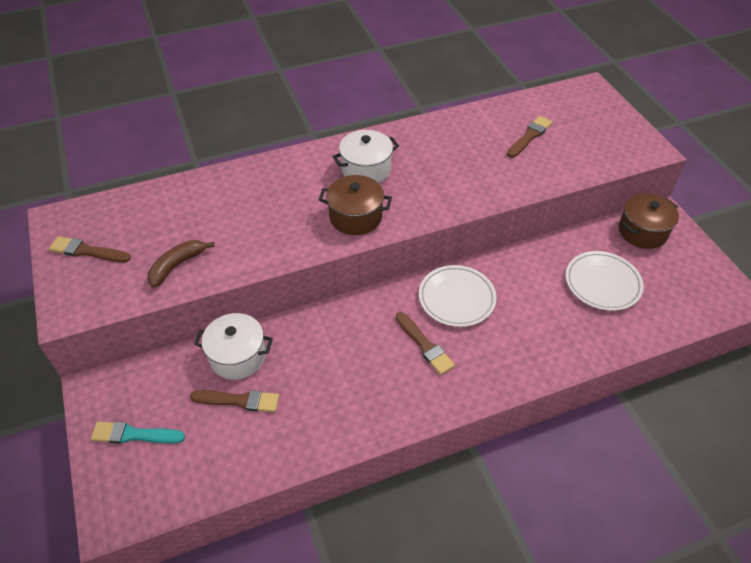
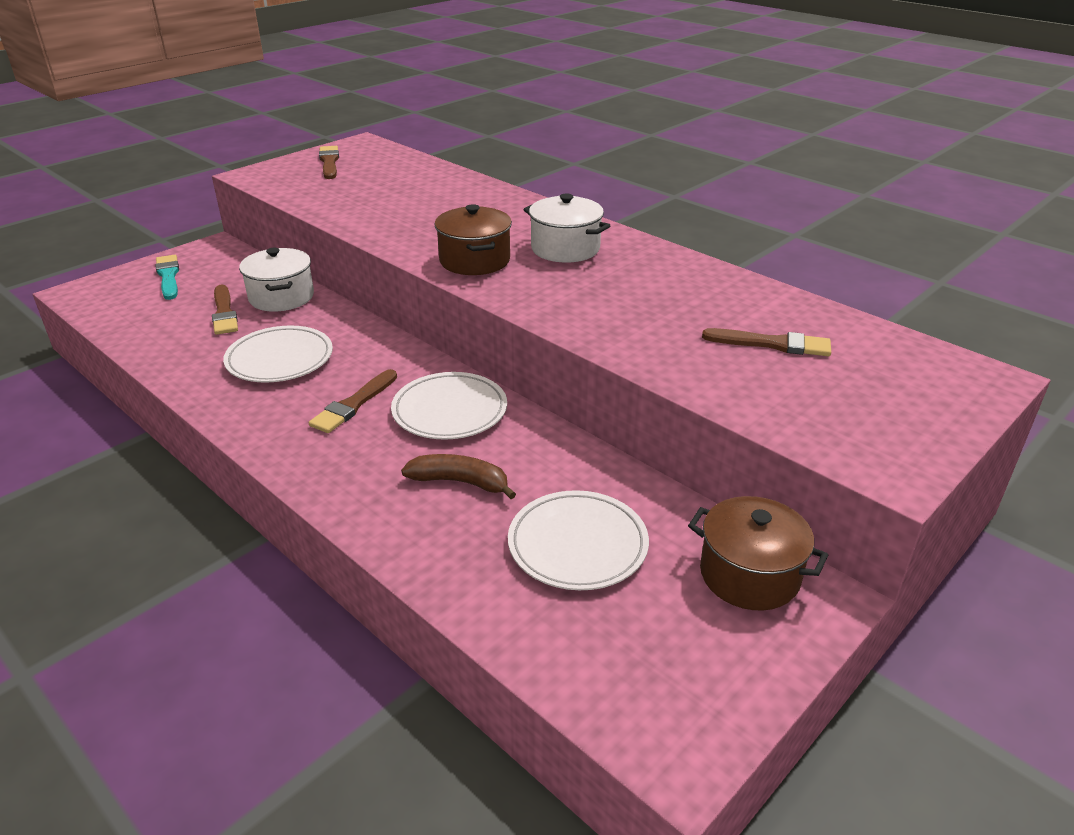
camera: 65 degrees right, 15 degrees down
brown banana [148,240,215,288] -> brown banana moved to [401,454,516,499]
none -> white plate [223,326,333,383]

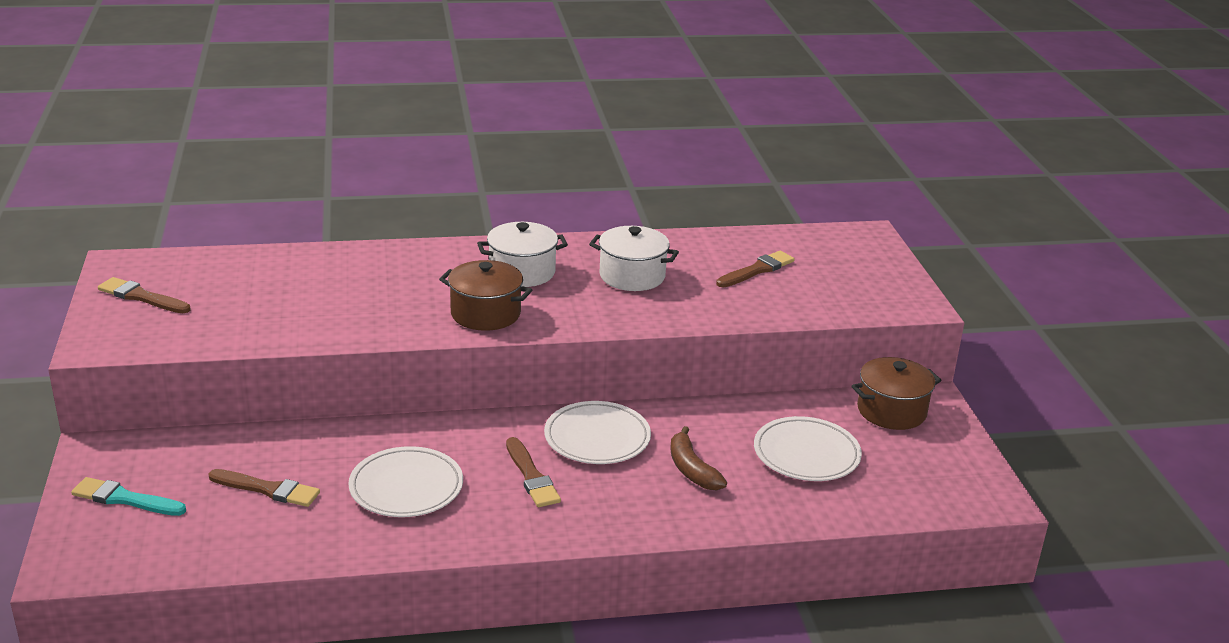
camera: 55 degrees left, 5 degrees down
white pot [239,248,314,312] -> white pot moved to [589,226,679,291]
brown banana [401,454,516,499] -> brown banana turned 75 degrees counterclockwise [671,426,727,490]

